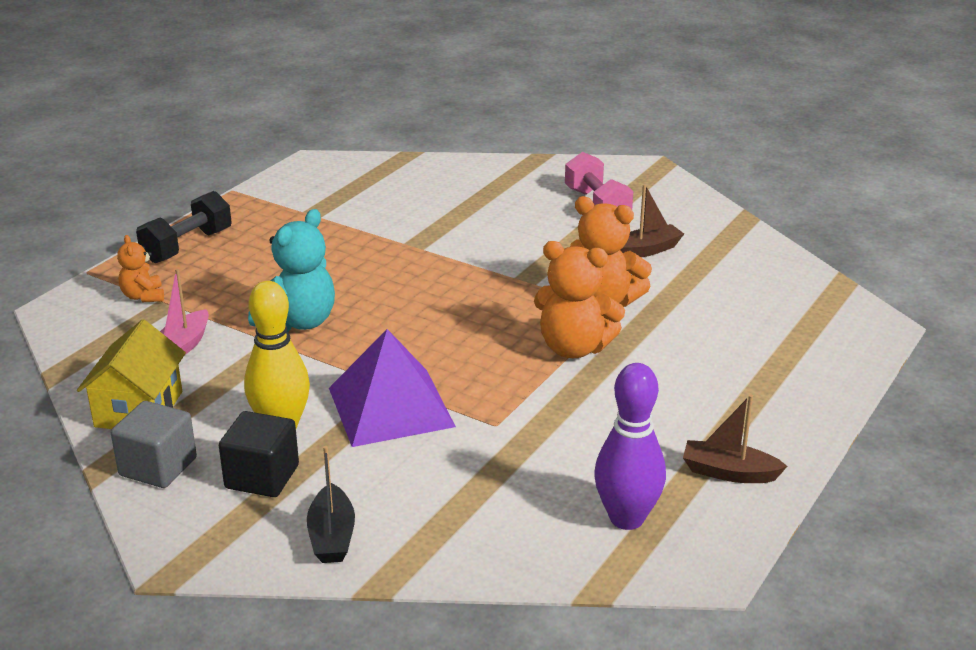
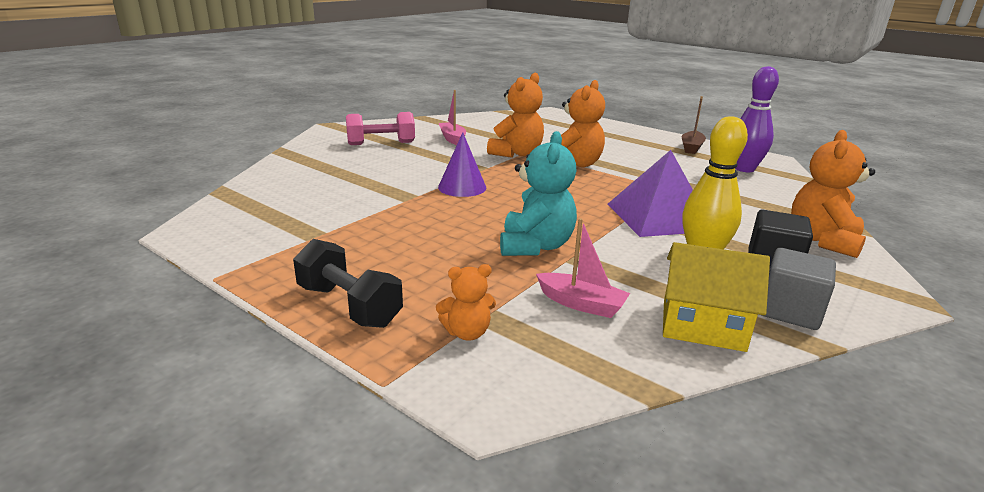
camera: 85 degrees left, 5 degrees down
turquoise teddy bear [248,209,335,332] -> turquoise teddy bear turned 60 degrees clockwise [500,131,577,256]
black boat [307,446,355,563] -> orange teddy bear [791,130,875,258]
brown boat [620,184,684,257] -> pink boat [439,90,466,145]
none -> purple cone [438,132,486,197]

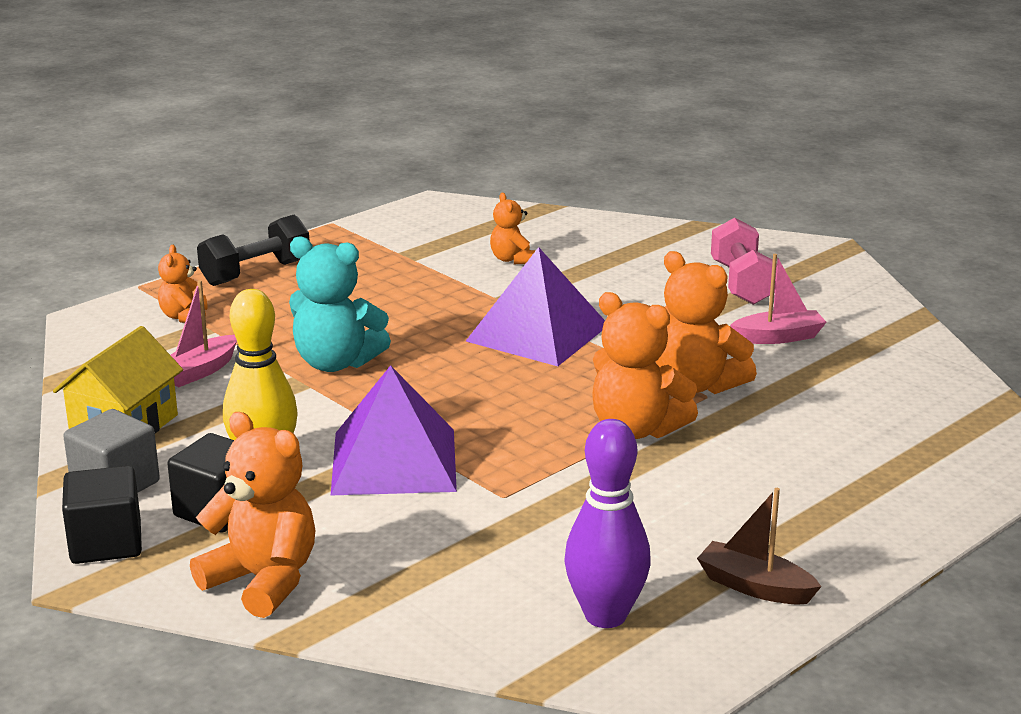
camera: 100 degrees right, 0 degrees up
purple cone [438,132,486,197] -> purple pyramid [466,247,605,366]
none -> black cube [62,466,142,564]
none -> orange teddy bear [490,193,535,264]

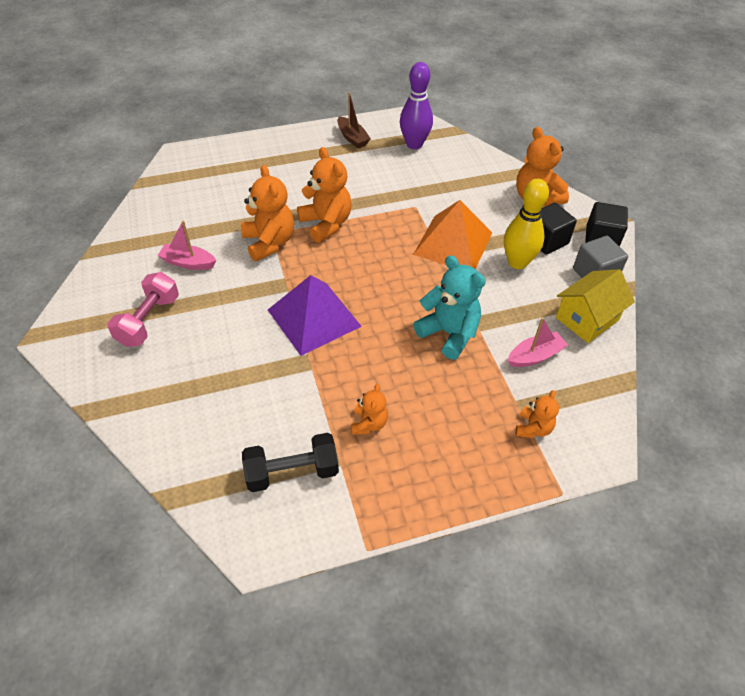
camera: 155 degrees left, 25 degrees up
black dumbbell [197,215,309,286] -> black dumbbell moved to [242,433,339,492]
purple pyramid [330,365,457,496] -> orange pyramid [413,200,492,269]
orange teddy bear [490,193,535,264] -> orange teddy bear moved to [351,384,388,435]

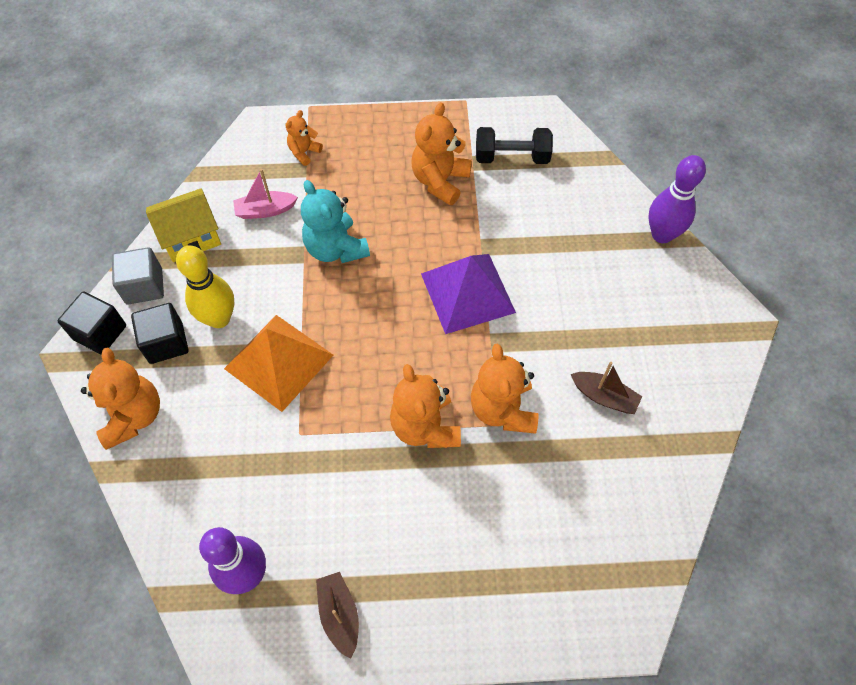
camera: 165 degrees left, 10 degrees up
pink dumbbell [107,272,179,347] -> none
pink boat [157,221,217,270] -> brown boat [571,362,642,414]
orange teddy bear [351,384,388,435] -> orange teddy bear [412,102,472,206], size x1.80
none -> purple bowling pin [649,155,706,243]

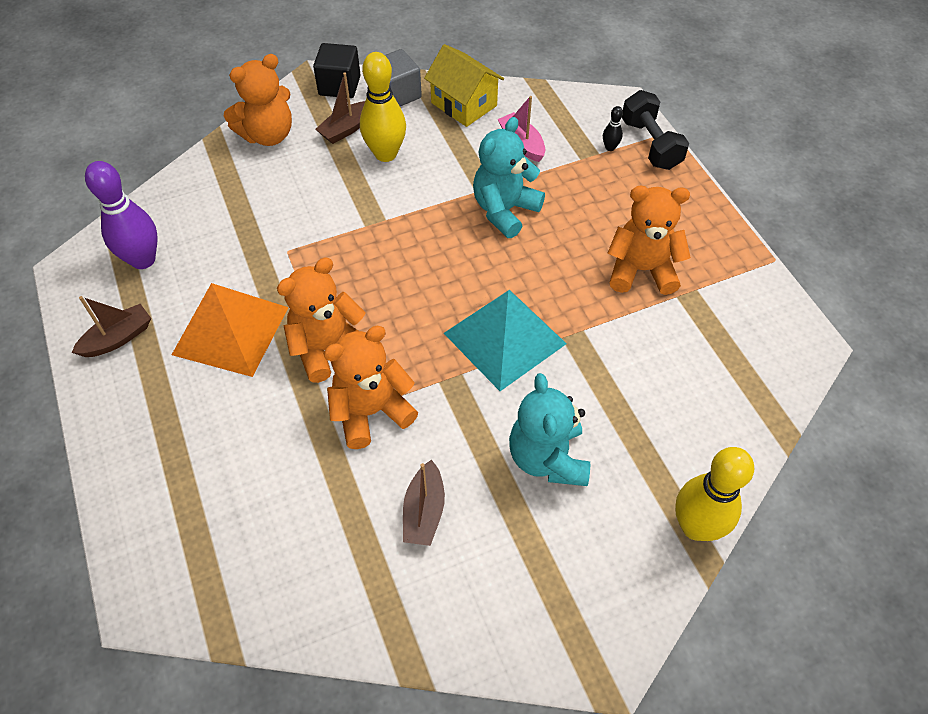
camera: 70 degrees right, 5 degrees down
black cube [131,303,188,364] -> brown boat [316,72,365,144]
orange pyramid [224,315,333,412] -> orange pyramid moved to [172,283,289,377]
orange teddy bear [285,110,323,166] -> black bowling pin [603,106,623,151]
purple pyramid [421,254,516,334] -> turquoise pyramid [444,290,567,391]
black dumbbell [476,127,553,164] -> black dumbbell moved to [622,90,689,170]
purple bowling pin [649,155,706,243] -> yellow bowling pin [675,447,754,541]
none -> turquoise teddy bear [509,373,590,486]

